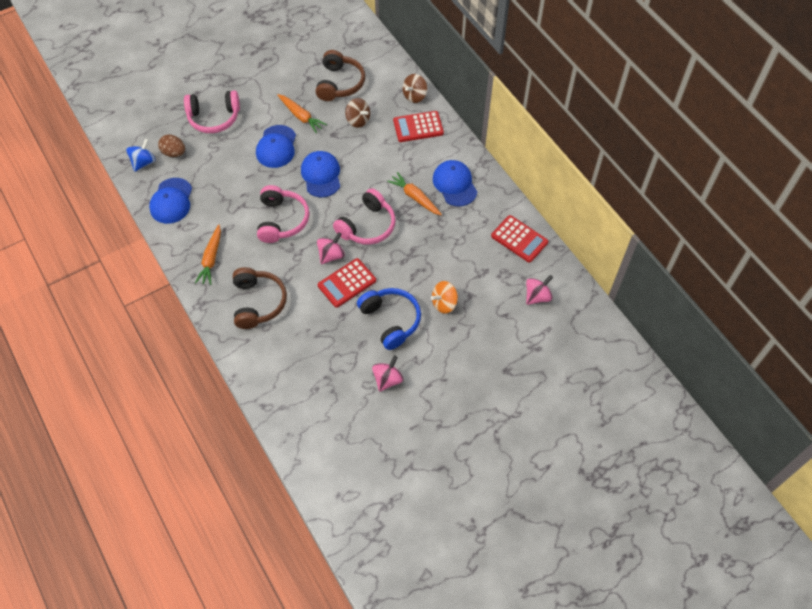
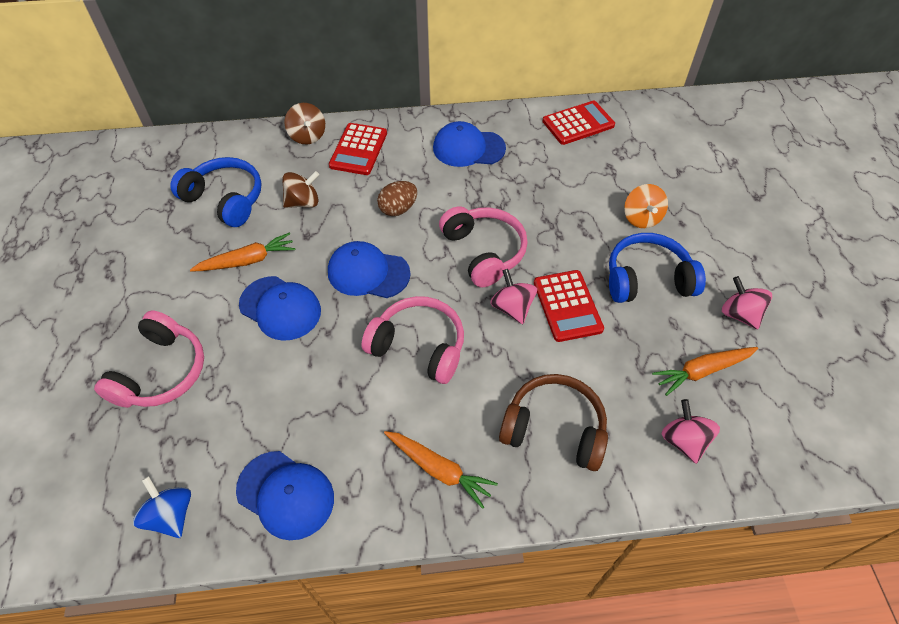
camera: 65 degrees left, 5 degrees down
brown egg [158,134,185,157] -> brown egg moved to [377,181,417,216]
brown headphones [316,50,365,101] -> blue headphones [170,157,261,227]
orange carrot [387,172,442,215] -> orange carrot moved to [652,347,758,396]
pink spinning top [526,275,553,305] -> pink spinning top moved to [662,399,720,464]

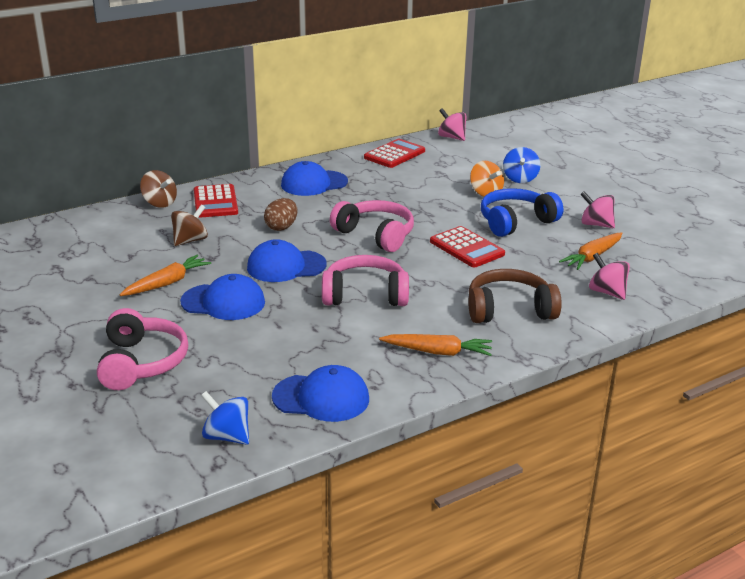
camera: 25 degrees left, 25 degrees down
blue headphones [170,157,261,227] -> none
pink spinning top [490,269,537,324] -> pink spinning top moved to [438,108,467,141]
none -> blue spinning top [503,147,540,183]

